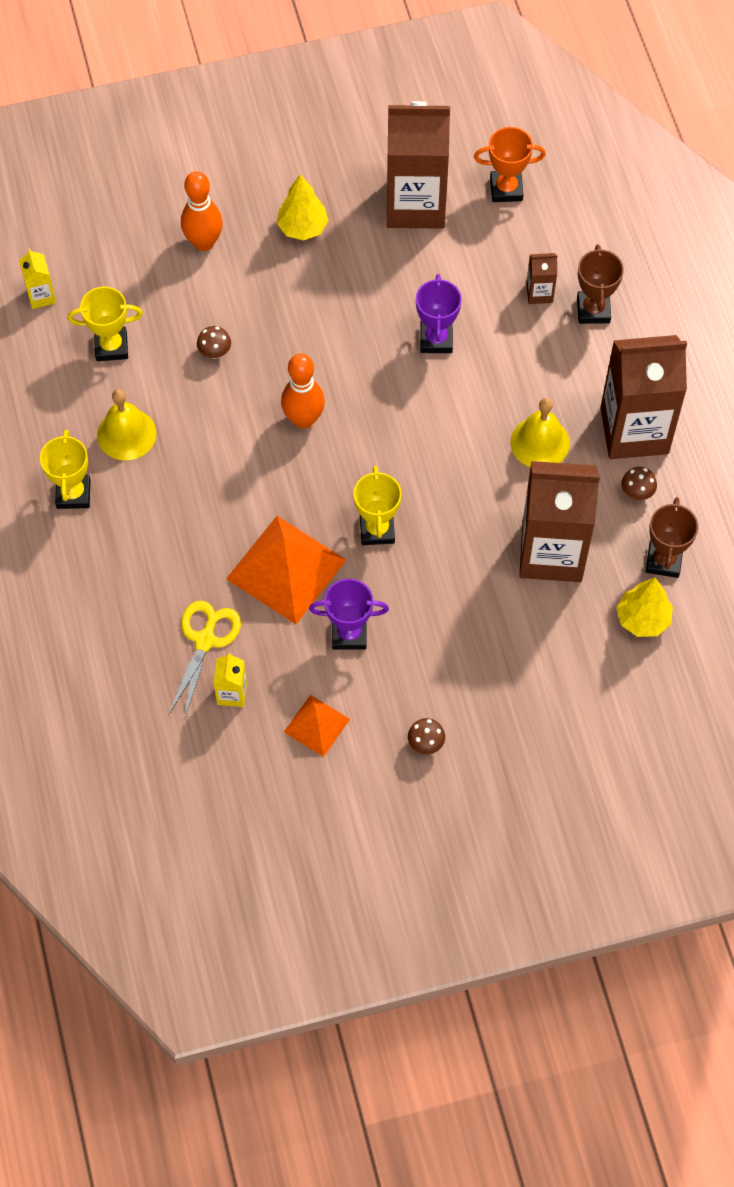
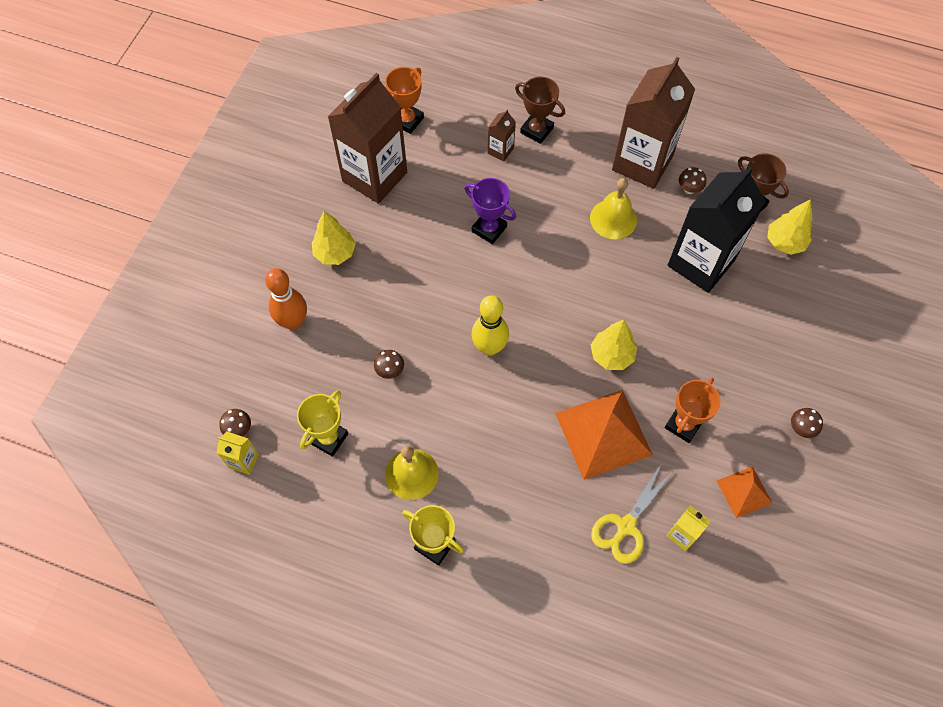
camera: 55 degrees left, 0 degrees up
yellow scissors [169,601,241,719] -> yellow scissors turned 105 degrees counterclockwise [591,463,674,564]
orange bowling pin [281,354,325,429] -> yellow bowling pin [471,295,509,356]
purple trophy [309,579,389,650] -> orange trophy [664,378,721,443]
yellow trophy [354,466,402,545] -> yellow tree [591,320,637,370]
brown carton [519,461,600,582] -> black carton [668,166,766,293]
none -> brown mushroom [219,409,251,437]

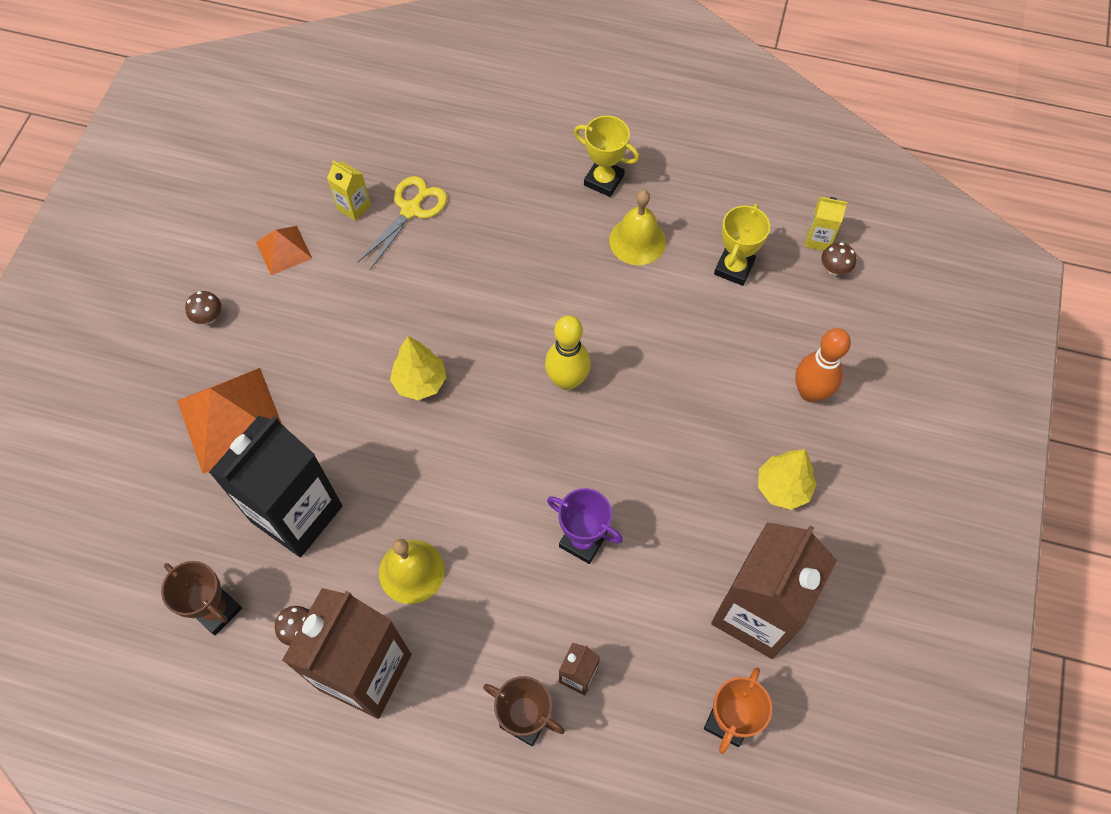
camera: 175 degrees right, 0 degrees up
brown mushroom [374,350,404,379] -> none
orange pyramid [555,390,653,480] -> orange pyramid moved to [177,368,282,474]
orange trophy [664,378,721,443] -> none
yellow tree [767,199,812,255] -> none

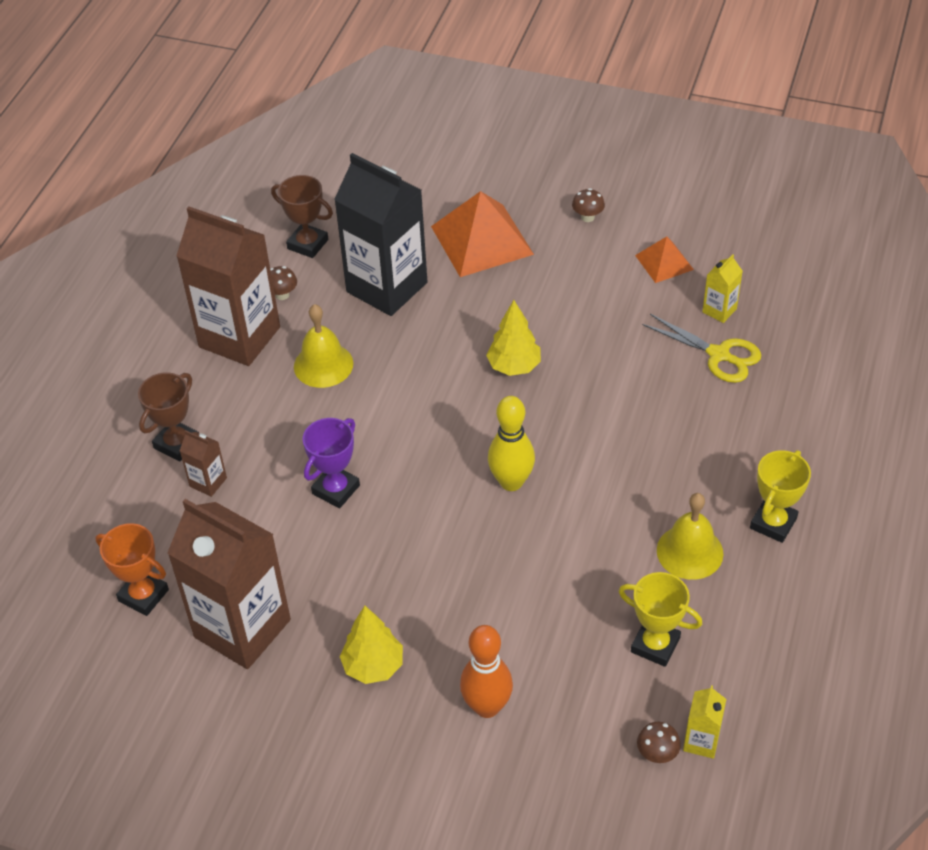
camera: 95 degrees right, 15 degrees down
brown trophy [161,561,242,635] -> brown trophy turned 75 degrees clockwise [271,175,333,258]

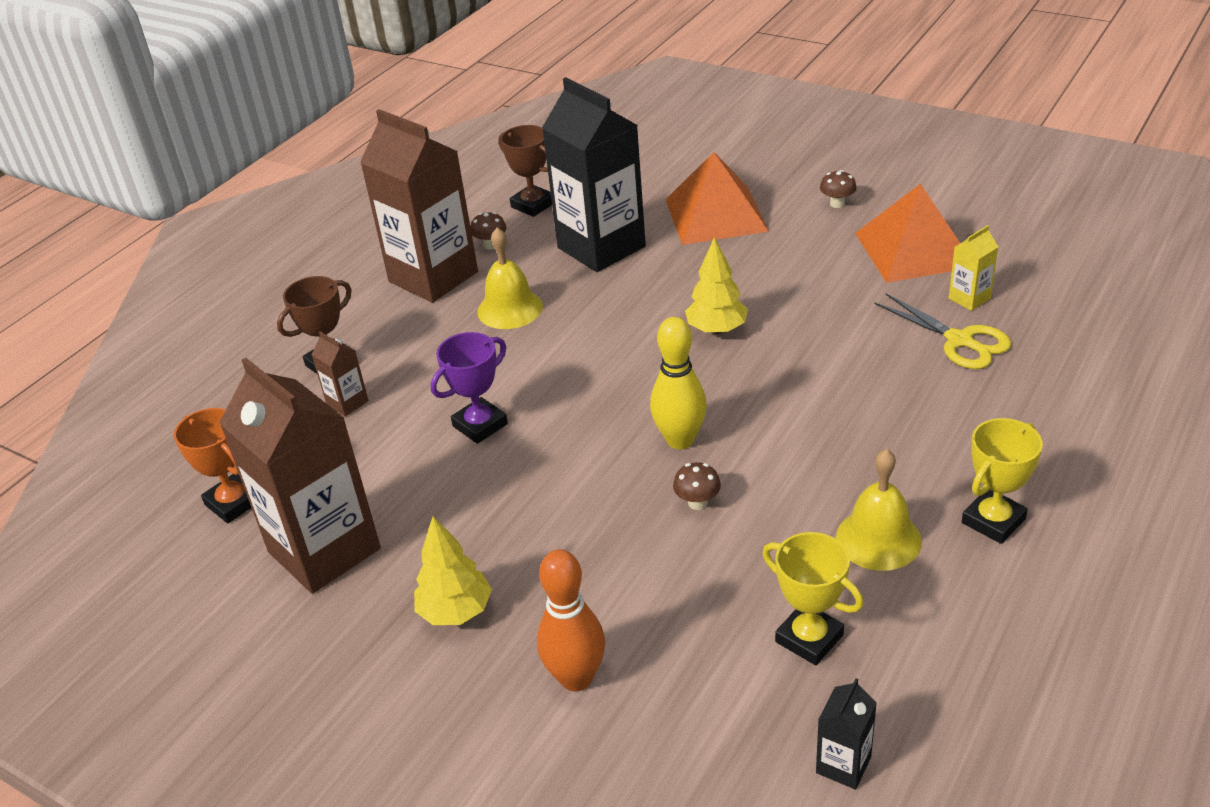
camera: 15 degrees right, 10 degrees down
orange pyramid [635,237,694,283] -> orange pyramid [855,184,960,283], size x1.86
brown mushroom [637,722,681,763] -> brown mushroom moved to [673,462,721,510]
yellow carton [683,685,726,759] -> black carton [816,678,877,790]

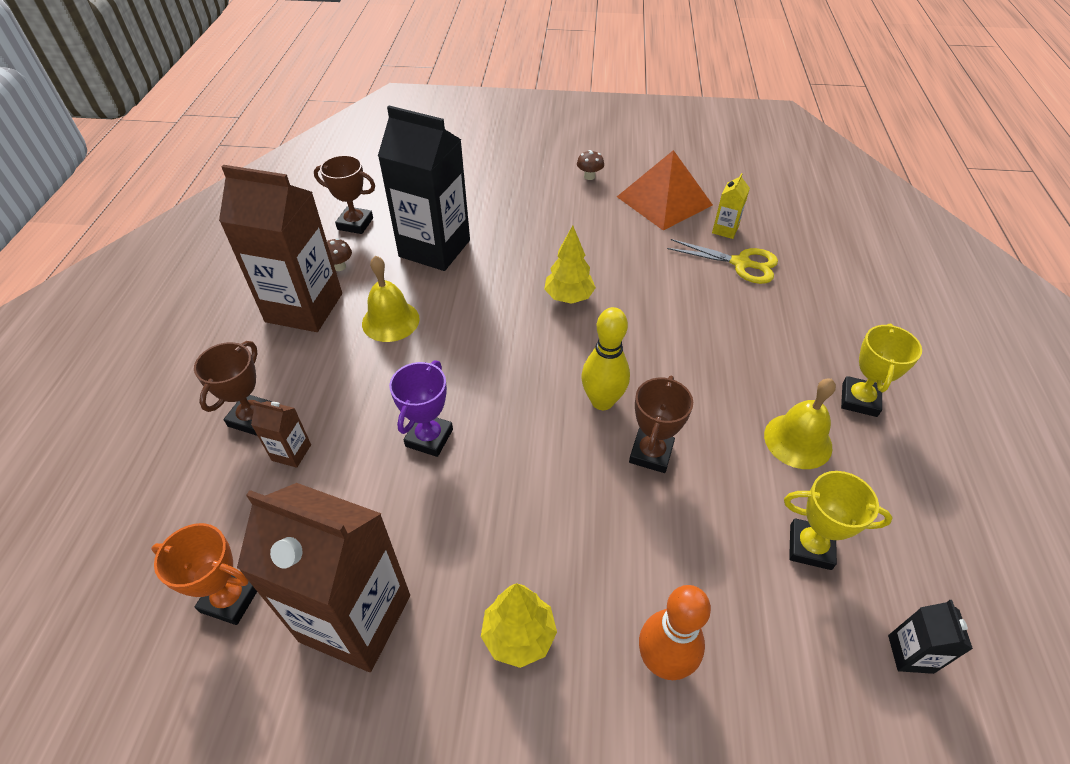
camera: 30 degrees left, 10 degrees up
orange pyramid [665,152,769,245] -> none
brown mushroom [673,462,721,510] -> brown trophy [629,376,693,473]

